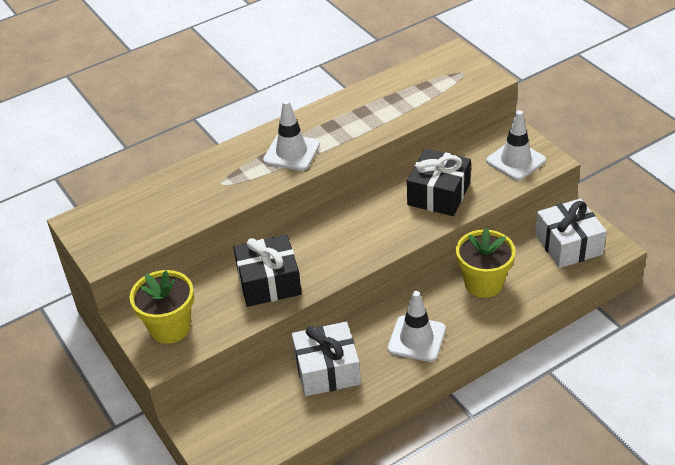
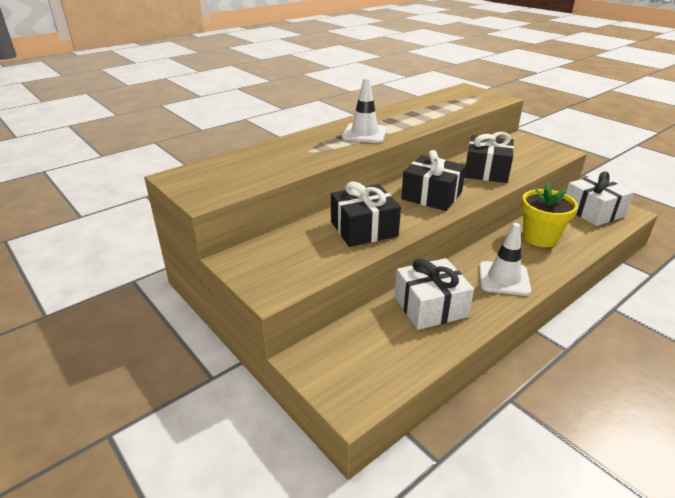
camera: 10 degrees left, 10 degrees down
yellow flower pot [130,270,194,344] -> none
white traffic cone [486,110,546,181] -> none
none -> black gift [401,150,466,211]

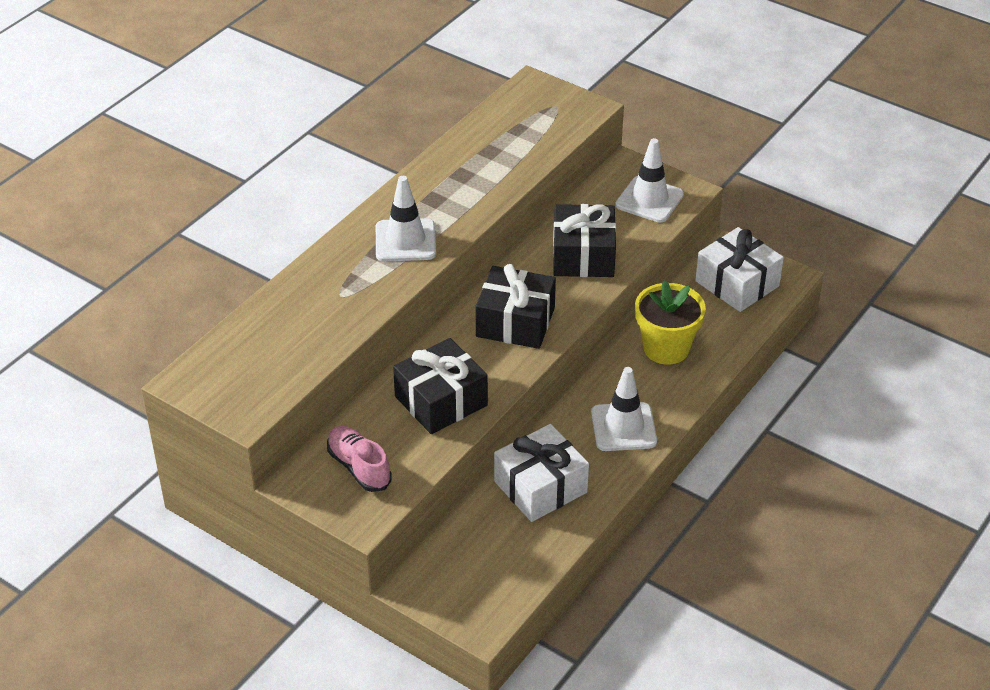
camera: 15 degrees left, 10 degrees up
none -> pink shoe [327,426,392,492]
none -> white traffic cone [615,138,684,223]

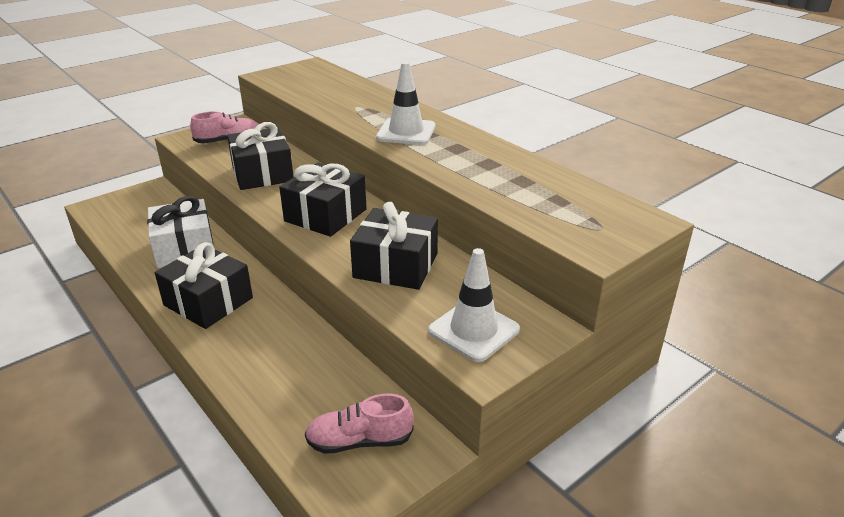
camera: 105 degrees right, 10 degrees down
white traffic cone [591,367,657,451] -> black gift [155,242,253,329]
yellow flower pot [635,280,706,365] -> none
white gift [695,227,784,312] -> pink shoe [305,394,414,454]

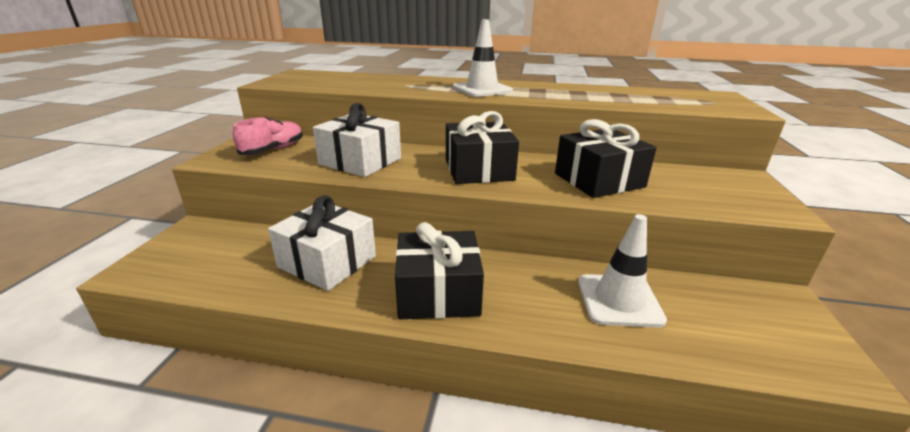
camera: 40 degrees left, 5 degrees down
black gift [227,122,294,190] -> white gift [313,103,401,177]
pink shoe [305,394,414,454] -> none
white traffic cone [428,248,520,362] -> white traffic cone moved to [578,214,667,328]

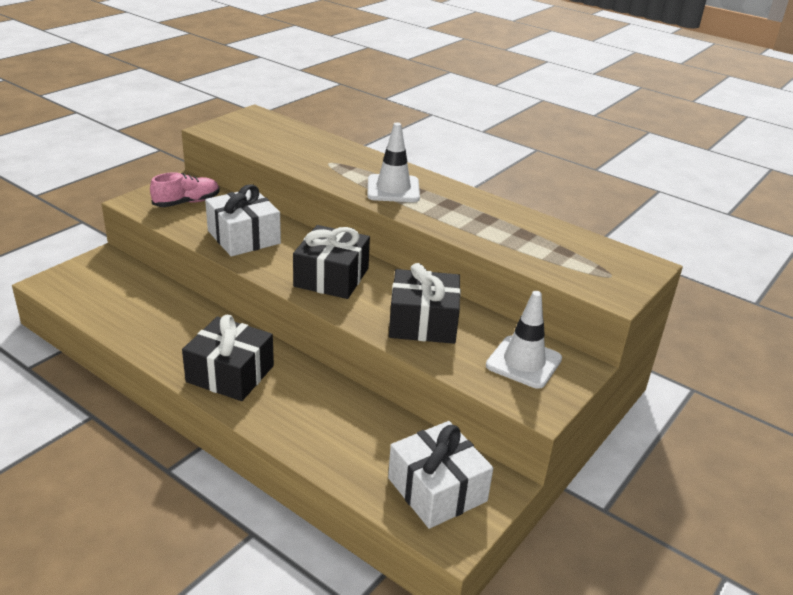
camera: 25 degrees right, 5 degrees up
white gift [268,195,376,291] -> white gift moved to [388,421,493,529]
white traffic cone [578,214,667,328] -> white traffic cone moved to [486,291,562,389]

